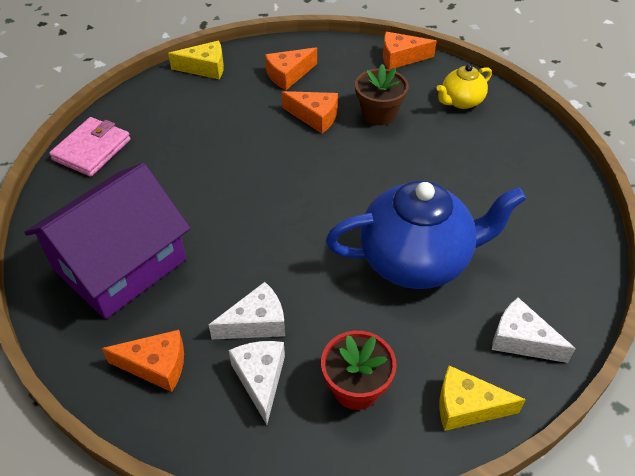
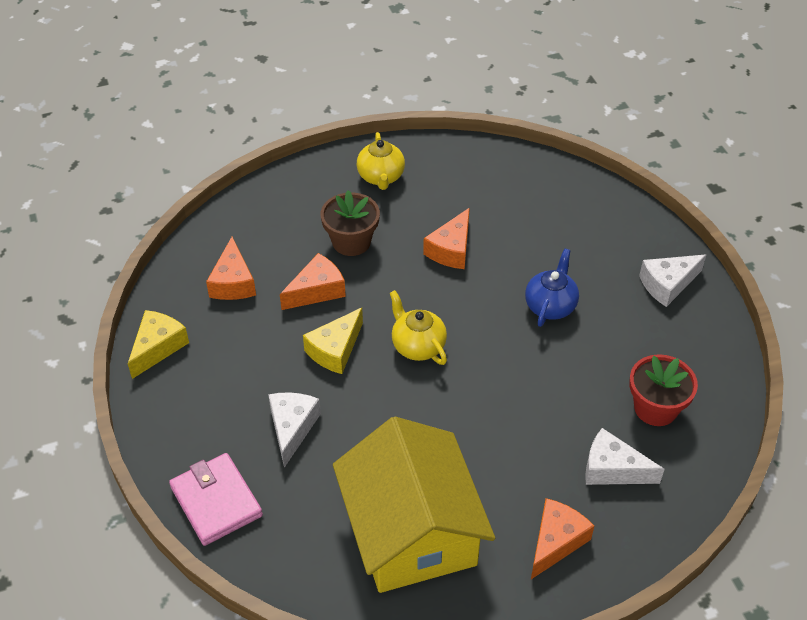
camera: 60 degrees left, 0 degrees up
purple house [24,163,191,319] -> yellow house [333,417,495,593]
white cheese [209,282,285,339] -> white cheese moved to [268,392,321,468]
blue teapot [326,181,526,289] -> blue teapot [525,249,579,327], size x0.49
orange cheese [383,32,437,70] -> orange cheese moved to [423,208,470,269]
yellow cheese [439,365,526,431] -> yellow cheese moved to [303,308,363,374]
none -> yellow teapot [390,290,447,365]

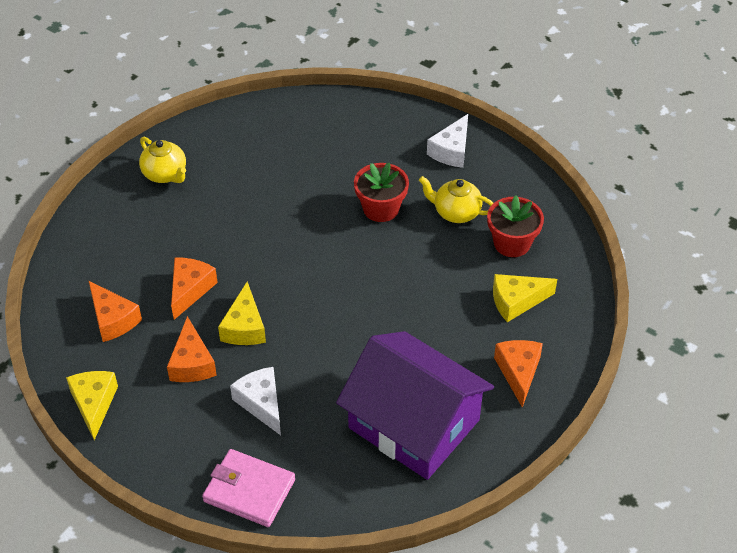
camera: 35 degrees left, 0 degrees up
brown flower pot [321,190,380,256] -> none
yellow house [333,417,495,593] -> purple house [336,331,494,480]
yellow teapot [390,290,447,365] -> yellow teapot moved to [419,176,493,223]
orange cheese [423,208,470,269] -> orange cheese moved to [167,316,217,382]
blue teapot [525,249,579,327] -> red flower pot [354,163,409,222]
white cheese [585,428,665,485] -> yellow cheese [493,274,557,322]

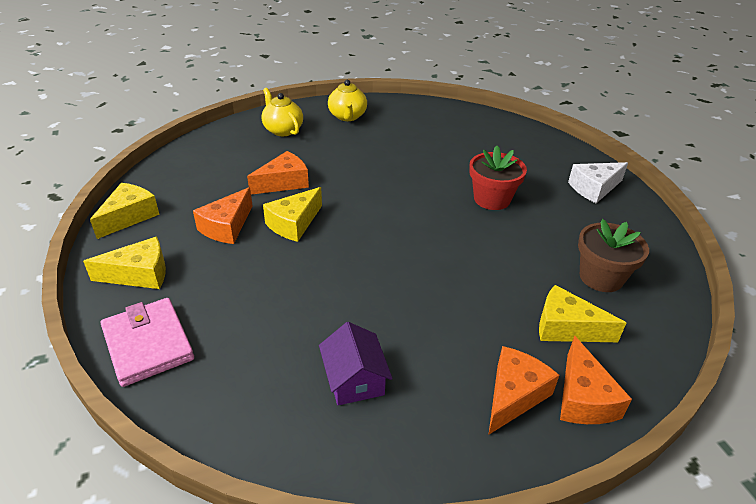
camera: 35 degrees right, 10 degrees down
orange cheese [88,280,142,342] -> orange cheese moved to [560,335,632,424]
white cheese [230,367,281,435] -> none
purple house [336,331,494,480] -> purple house [319,322,393,405], size x0.43
yellow teapot [419,176,493,223] -> yellow teapot moved to [261,88,303,136]
red flower pot [487,195,544,257] -> brown flower pot [578,219,649,292]
none -> yellow cheese [83,237,166,289]

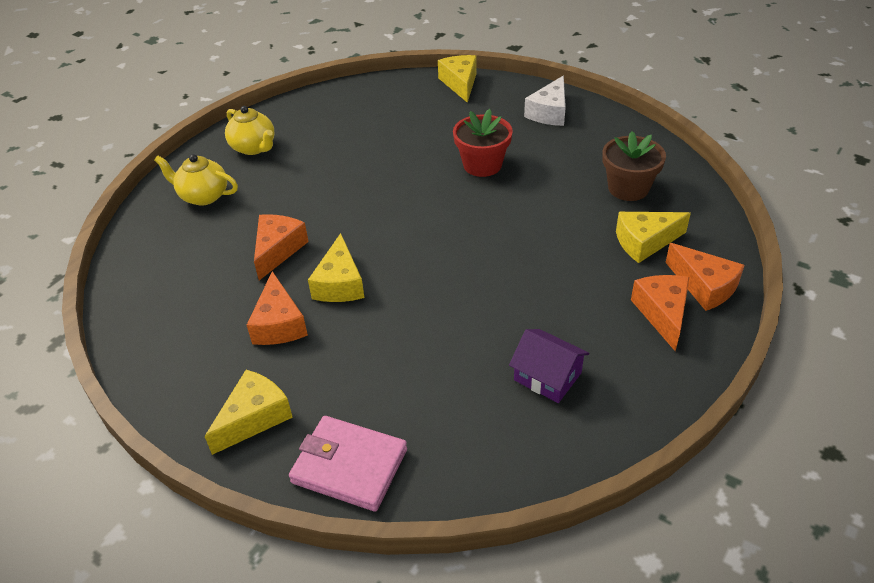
camera: 35 degrees left, 5 degrees up
yellow cheese [90,183,160,239] -> yellow cheese moved to [438,55,477,103]

